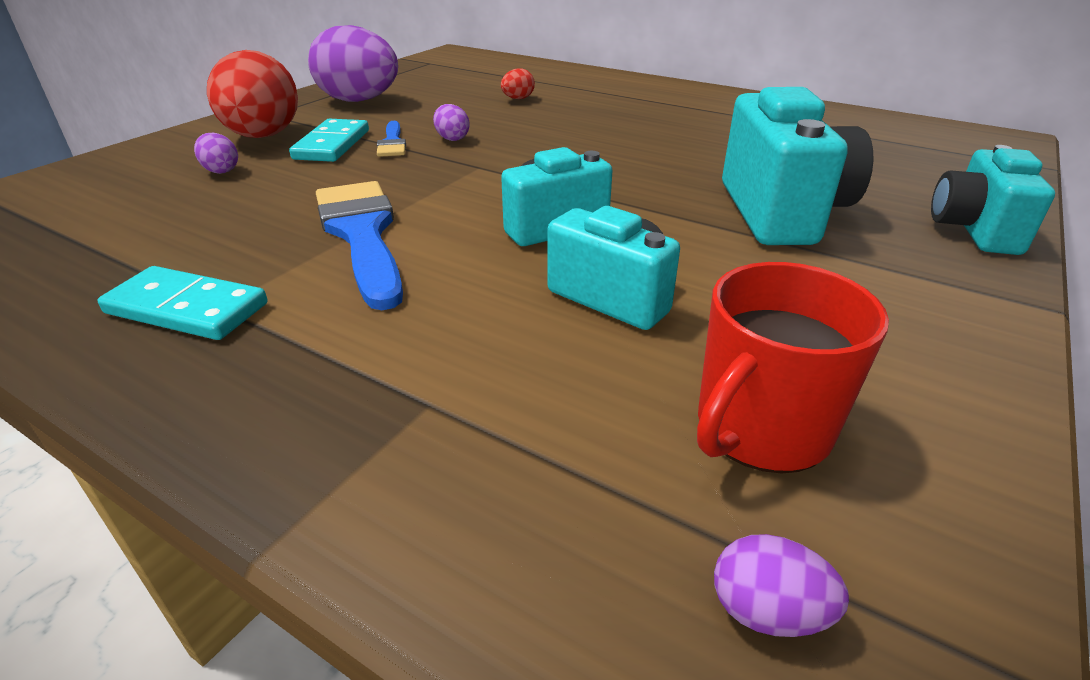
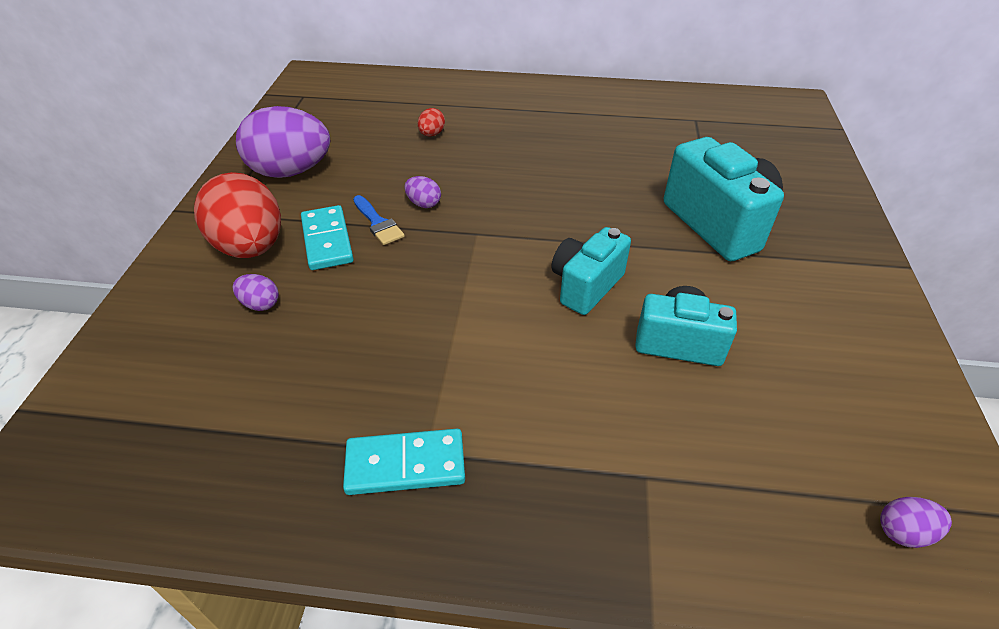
camera: 25 degrees left, 10 degrees up
blue brush [316,181,403,310] -> none
red mug [697,262,889,473] -> none
turquoise camera [931,145,1055,255] -> none

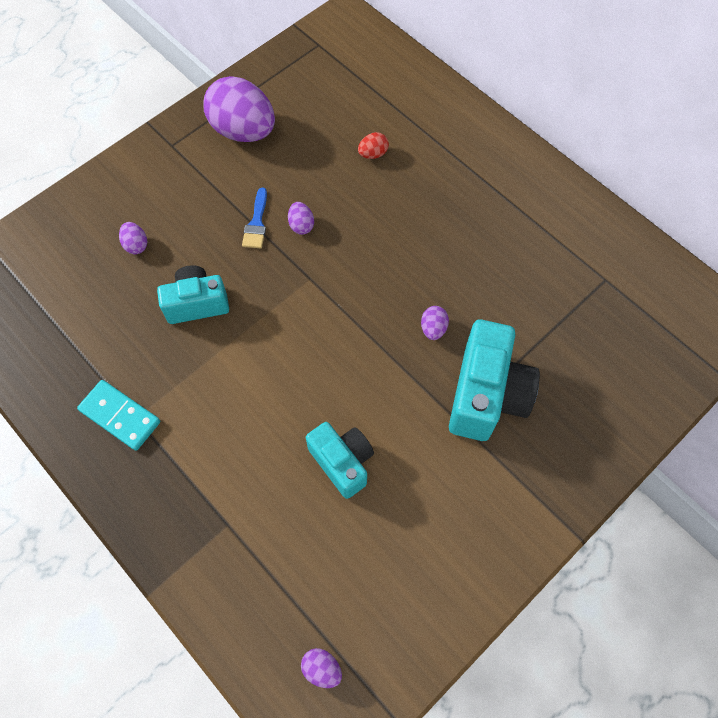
camera: 40 degrees right, 20 degrees up
red egg [194,172,281,258] -> none
turquoise domino [301,205,354,270] -> none
turquoise camera [552,227,631,315] -> turquoise camera moved to [157,265,229,324]
none -> purple egg [421,306,449,340]

